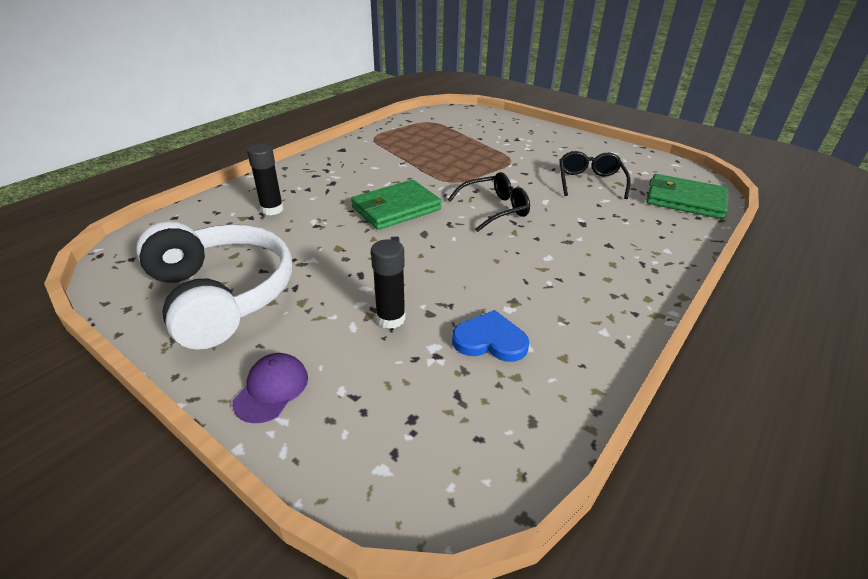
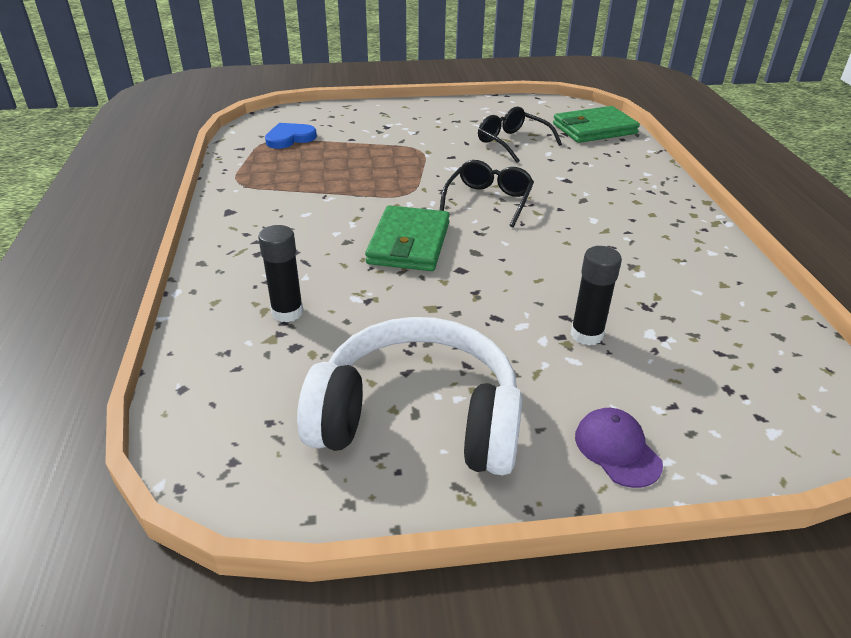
camera: 45 degrees left, 0 degrees up
blue heart [452,310,529,362] -> blue heart moved to [265,123,317,149]

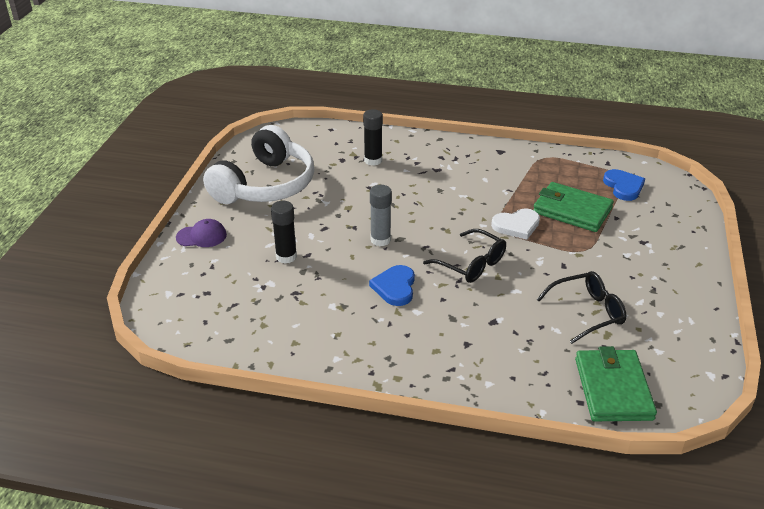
camera: 110 degrees right, 0 degrees up
green wallet [365,205,450,271] -> green wallet moved to [533,182,614,232]
none -> blue heart [369,265,415,306]
none -> grey glue stick [370,185,392,246]
none -> white heart [491,208,540,240]

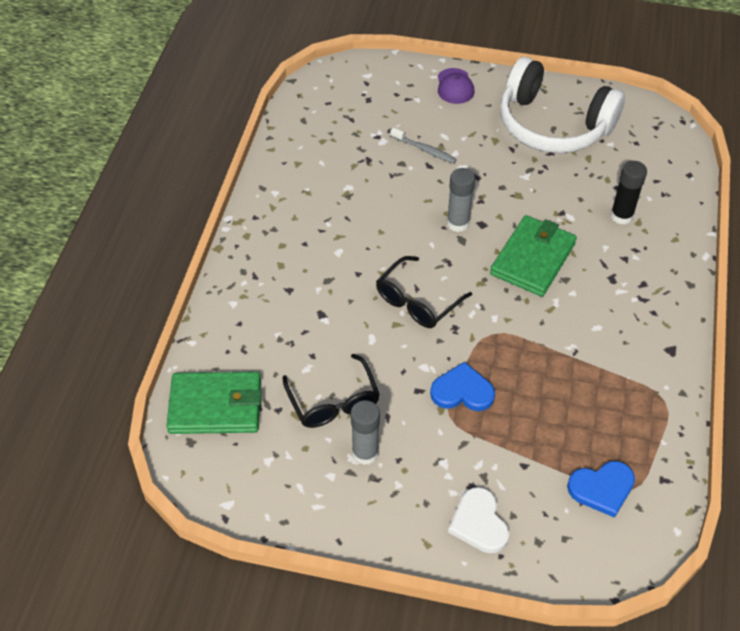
camera: 90 degrees right, 15 degrees up
black glue stick [271,201,297,264] -> grey toothbrush [390,127,457,164]
blue heart [369,265,415,306] -> blue heart moved to [430,361,495,411]
white heart [491,208,540,240] -> white heart moved to [448,487,510,553]
green wallet [533,182,614,232] -> green wallet moved to [490,215,577,297]
none -> grey glue stick [351,400,380,465]

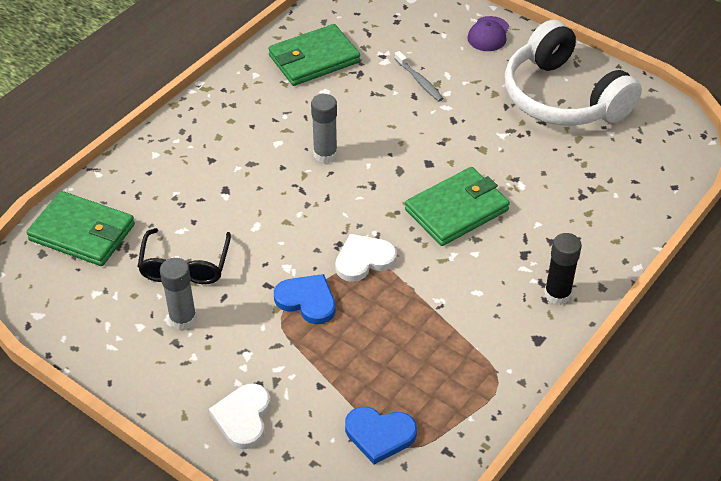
camera: 25 degrees right, 5 degrees down
black glasses [376,256,472,328] -> none
grey glue stick [447,168,475,232] -> grey glue stick moved to [311,94,337,163]
black glue stick [610,161,647,225] -> black glue stick moved to [544,233,582,305]
none -> green wallet [268,24,360,86]
none -> white heart [335,234,397,282]

